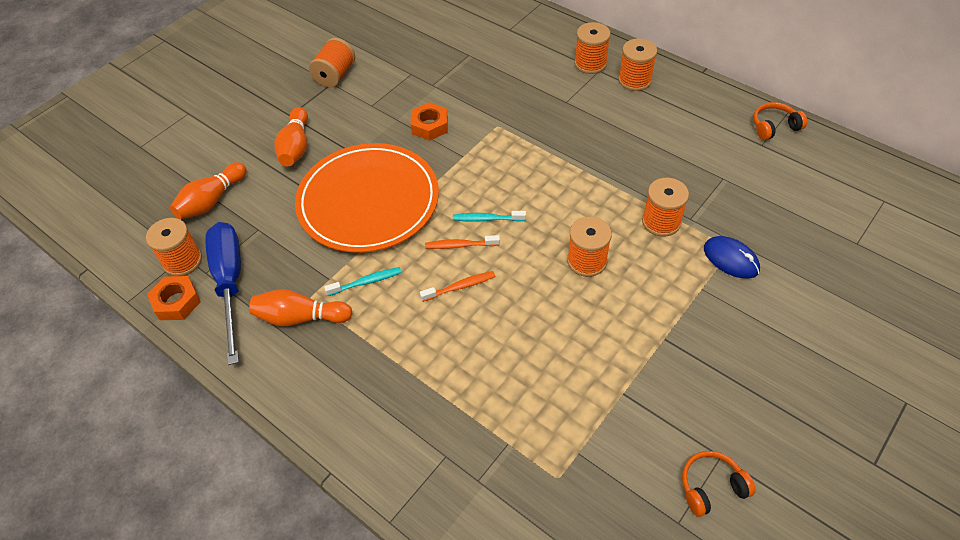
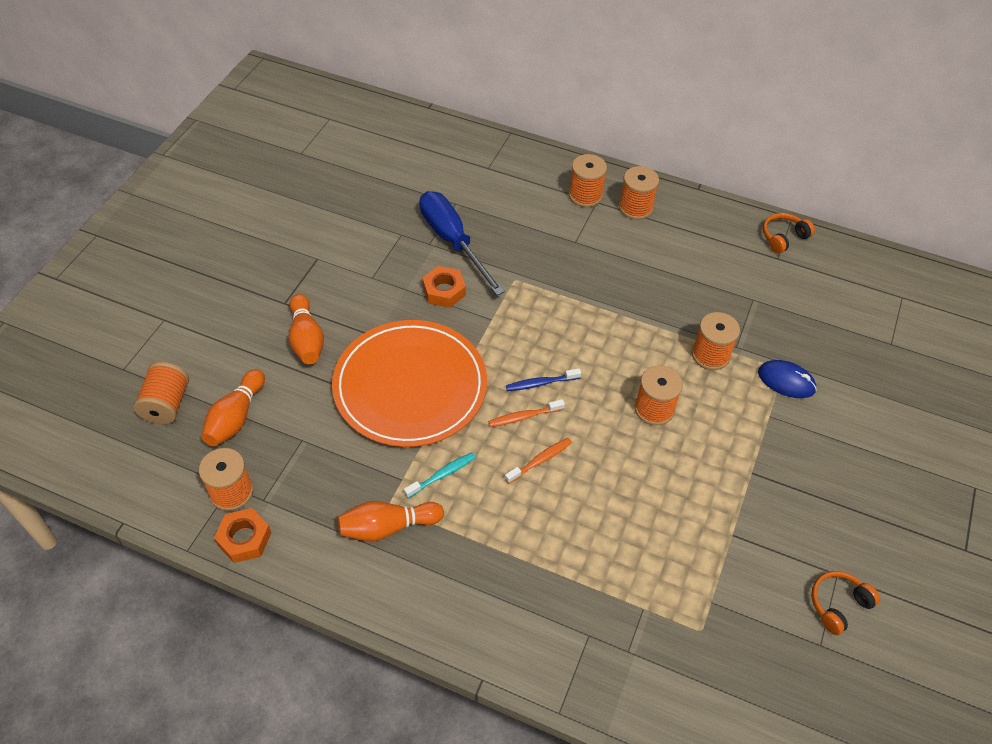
camera: 20 degrees left, 0 degrees up
blue screwdriver [205,222,241,365] -> blue screwdriver moved to [420,191,505,295]
orange spool [309,38,355,87] -> orange spool moved to [133,362,189,424]
turquoise toothbrush [453,211,526,222] -> blue toothbrush [506,368,581,391]

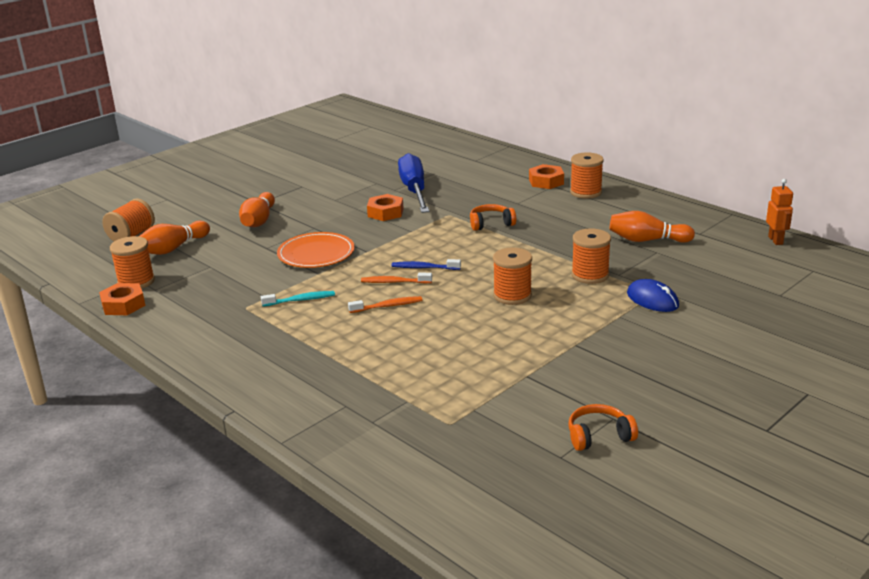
camera: 25 degrees right, 25 degrees down
orange plate [332,320,487,447] -> orange plate [277,232,355,268], size x0.57
orange bowling pin [338,501,444,541] -> orange bowling pin moved to [609,211,695,243]
orange spool [569,154,607,207] -> orange nut [529,164,564,189]
orange headphones [763,213,815,253] -> orange headphones moved to [470,204,516,231]
none -> orange robot [766,179,793,245]

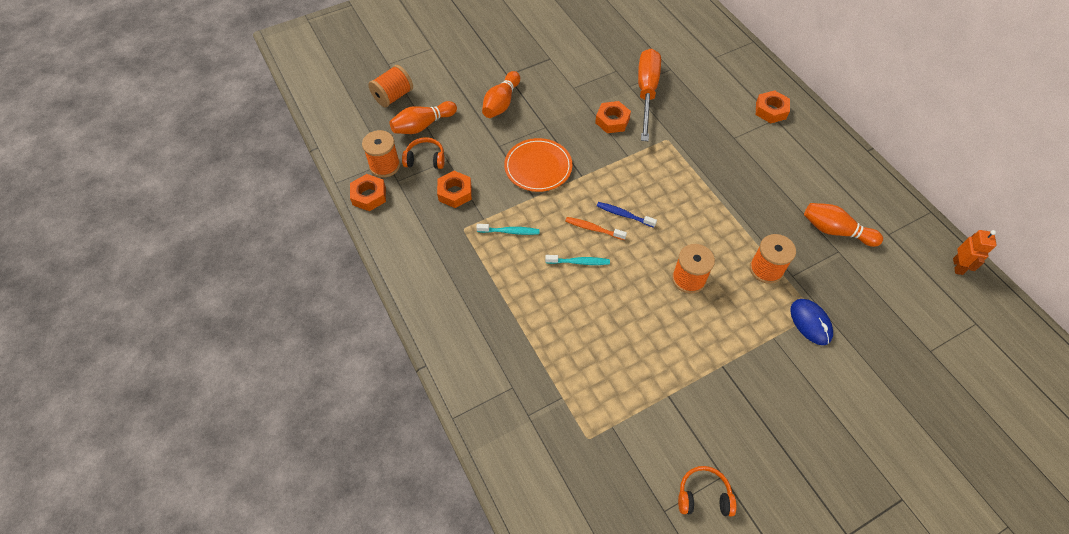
camera: 15 degrees right, 30 degrees up
orange toothbrush [348,296,422,313] -> turquoise toothbrush [545,255,610,265]
blue screwdriver [398,153,429,213] -> orange screwdriver [638,48,661,141]
orange headphones [470,204,516,231] -> orange headphones moved to [402,137,445,169]
orange spool [570,152,604,199] -> none
none -> orange nut [437,171,472,208]

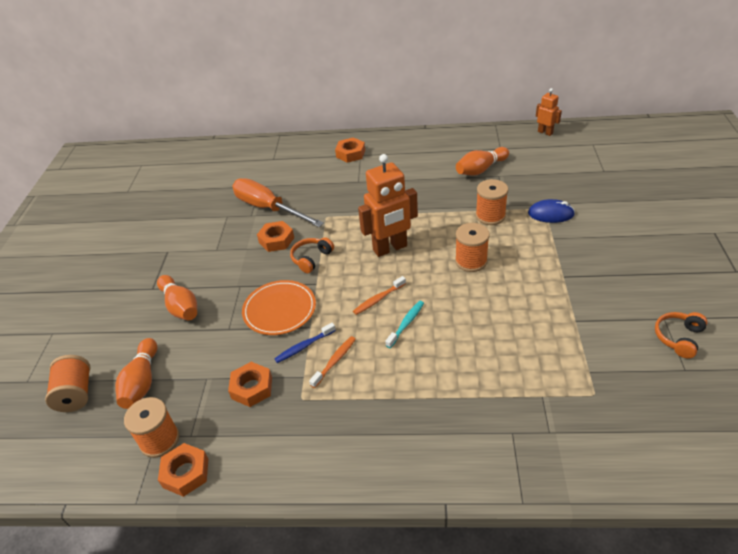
camera: 55 degrees left, 15 degrees down
orange headphones [402,137,445,169] -> orange headphones moved to [290,237,334,273]
turquoise toothbrush [476,224,540,235] -> orange toothbrush [309,336,356,388]
blue toothbrush [597,202,657,228] -> blue toothbrush moved to [274,323,336,363]
none -> orange robot [358,154,418,257]

